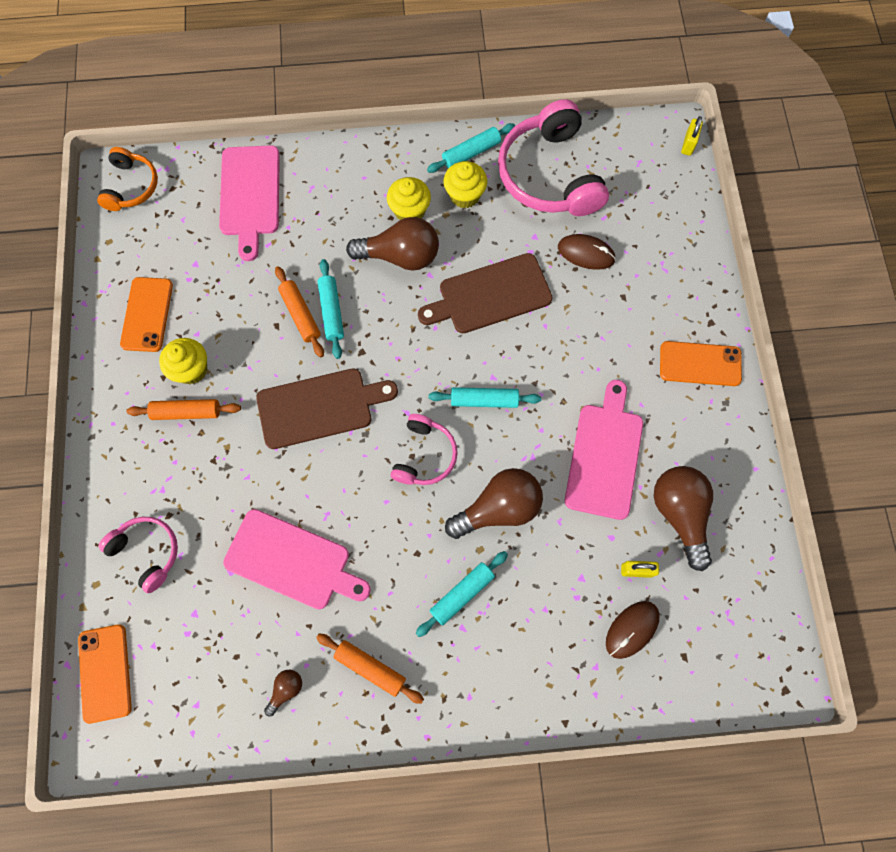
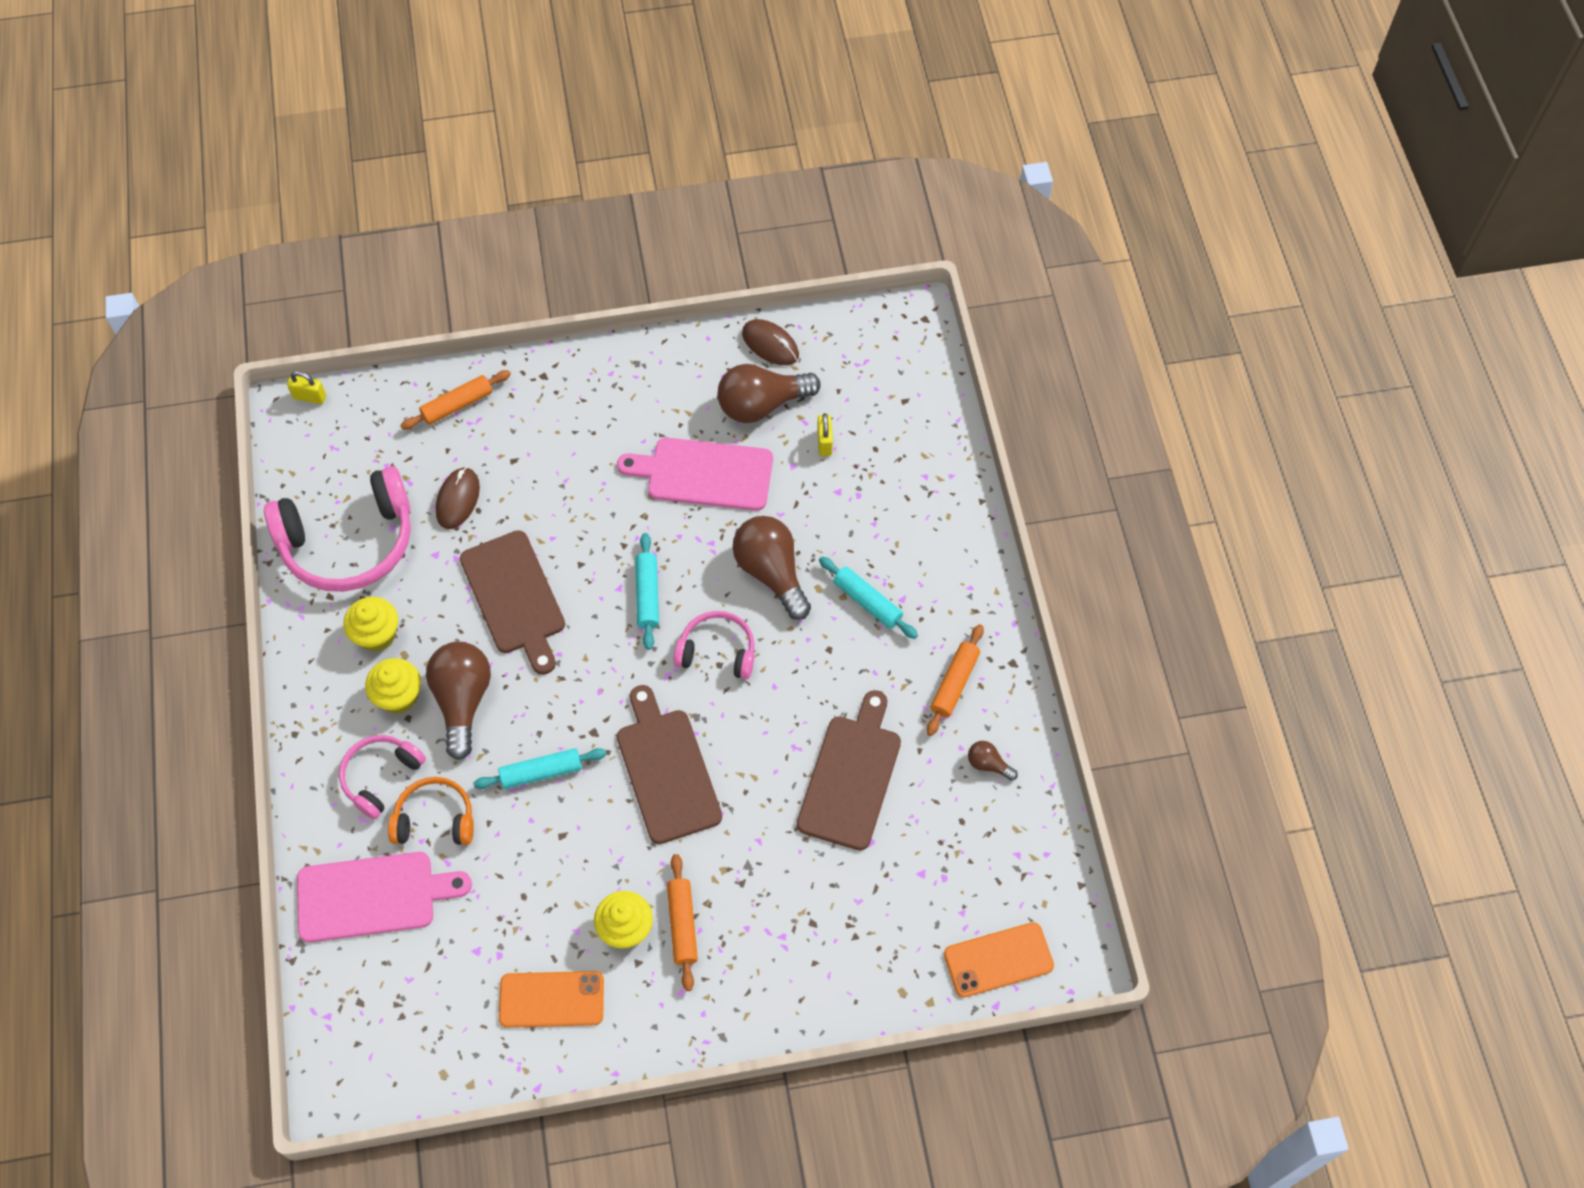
camera: 95 degrees left, 10 degrees down
orange headphones [97,147,158,211] -> orange headphones moved to [388,777,474,845]
pink headphones [99,517,178,593] -> pink headphones moved to [339,735,426,819]
pink cutting board [223,509,371,609] -> brown cutting board [797,690,901,850]
orange rolling pin [275,266,324,357] -> orange rolling pin moved to [400,370,511,430]
turquoise rolling pin [427,123,515,173] -> none
brown mouse [606,601,660,659] -> brown mouse moved to [742,319,799,365]
orange phone [660,341,742,386] -> none

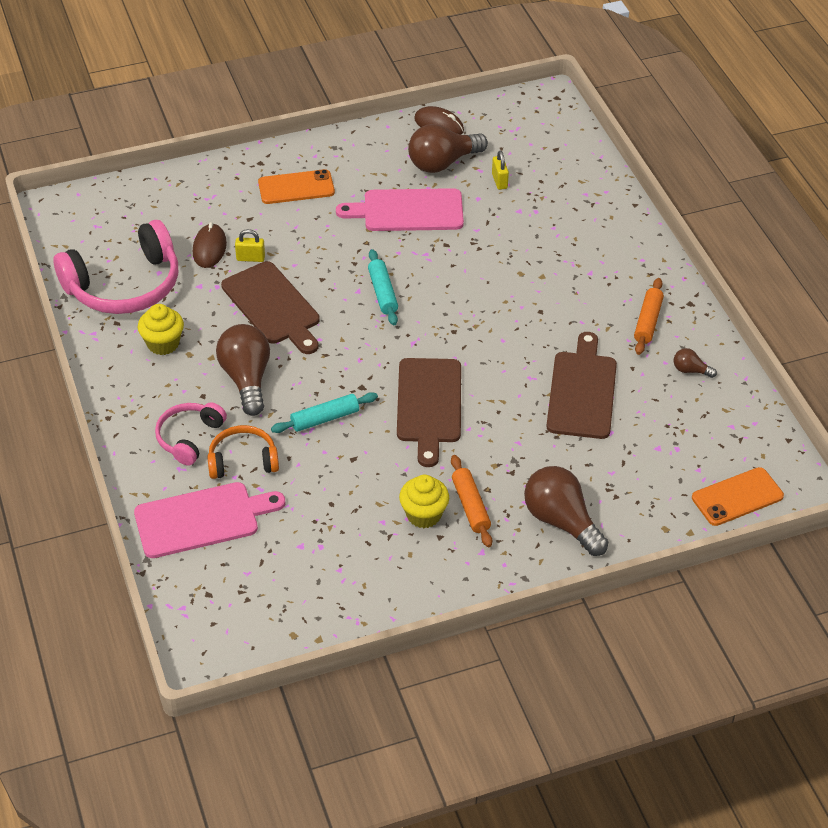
camera: 10 degrees left, 15 degrees down
yellow padlock [287,371,326,404] -> yellow padlock moved to [235,229,265,262]
yellow cupcake [365,658,421,714] -> none
orange rolling pin [400,370,511,430] -> none
orange phone [499,971,604,1028] -> orange phone moved to [258,169,335,204]
brown cutting board [617,685,722,844] -> brown cutting board turned 150 degrees counterclockwise [397,358,461,467]
pink headphones [674,611,755,679] -> none
brown light bulb [733,516,811,620] -> brown light bulb moved to [524,466,608,556]
turquoise rolling pin [819,557,918,639] -> none

